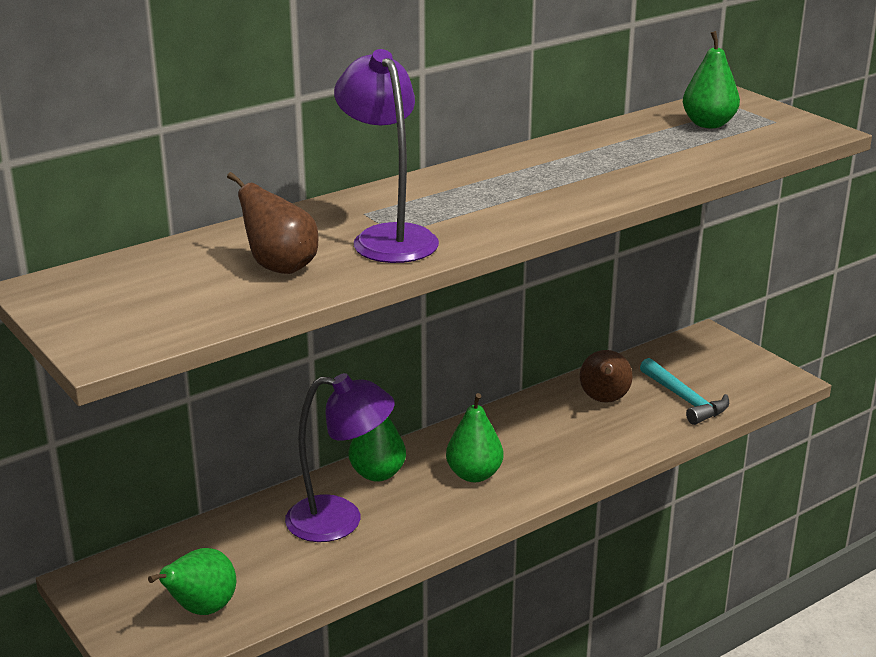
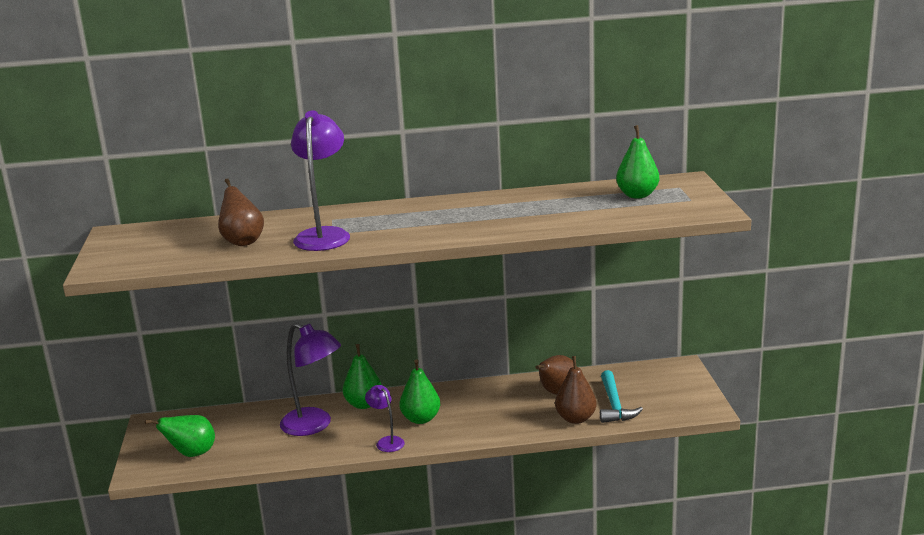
camera: 30 degrees right, 5 degrees down
none -> purple lamp [365,385,405,452]
none -> brown pear [555,356,597,424]

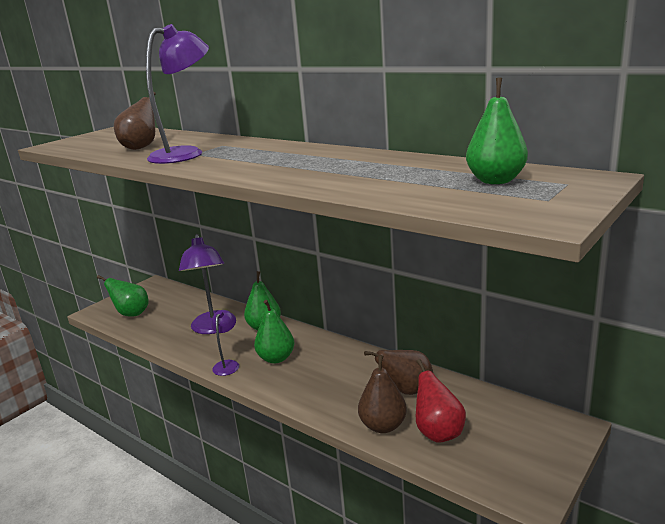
camera: 45 degrees right, 0 degrees up
turquoise hammer [600,370,643,423] -> red pear [416,359,466,443]

